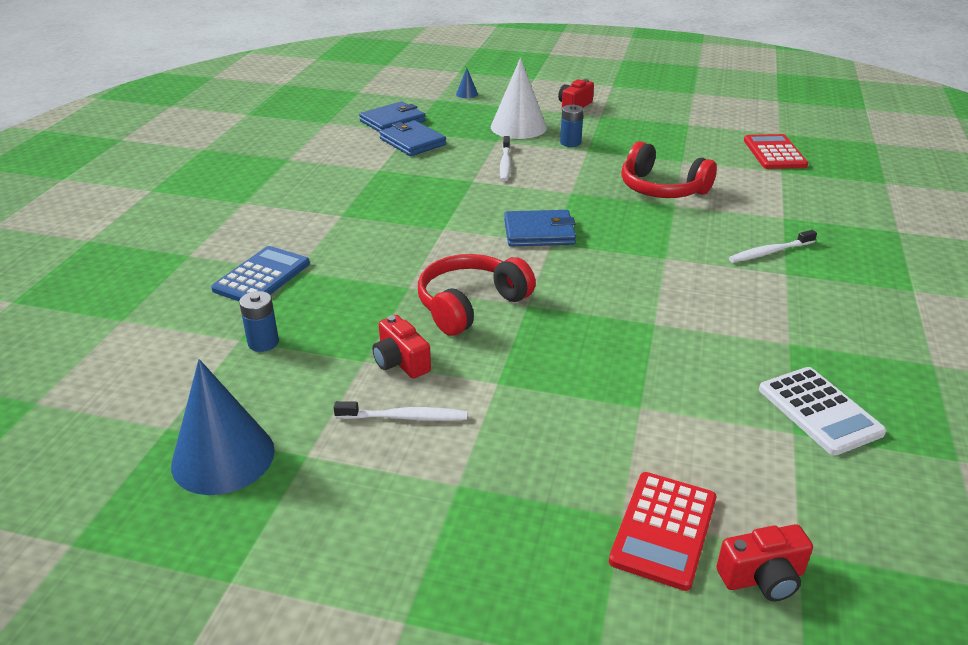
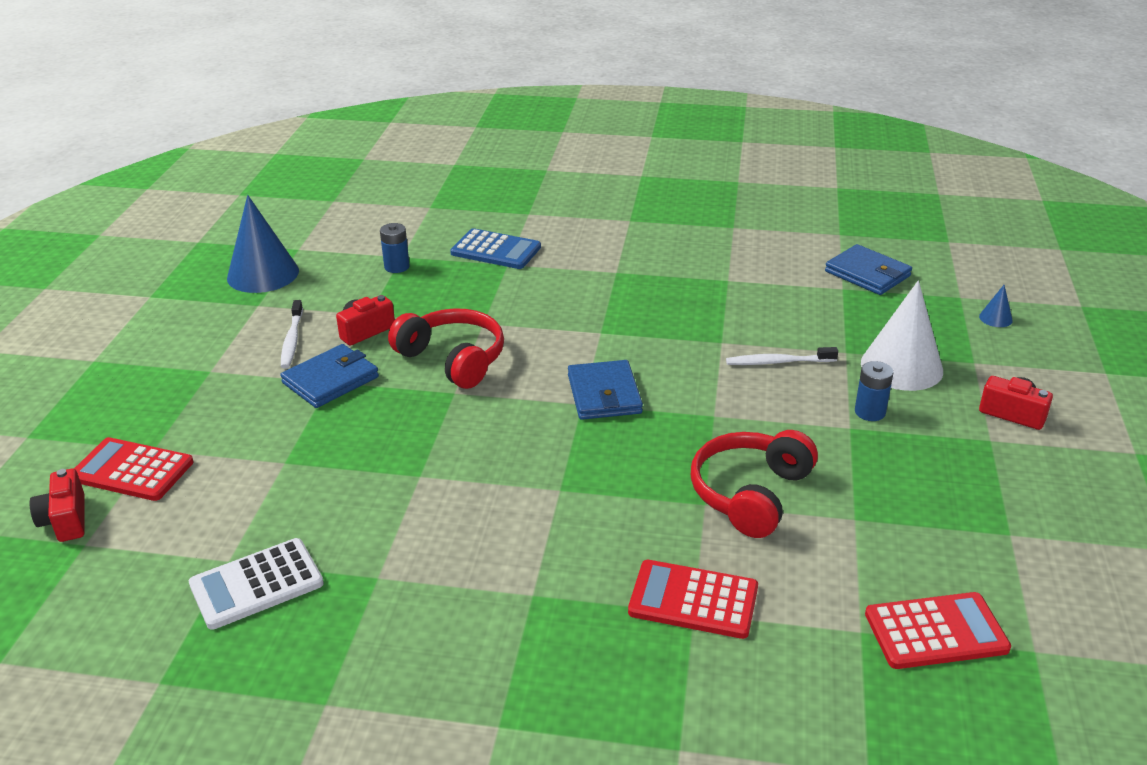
camera: 85 degrees right, 0 degrees up
blue wallet [379,120,446,156] -> blue wallet moved to [281,344,379,408]
white toothbrush [729,230,817,263] -> none
none -> red calculator [628,560,758,639]

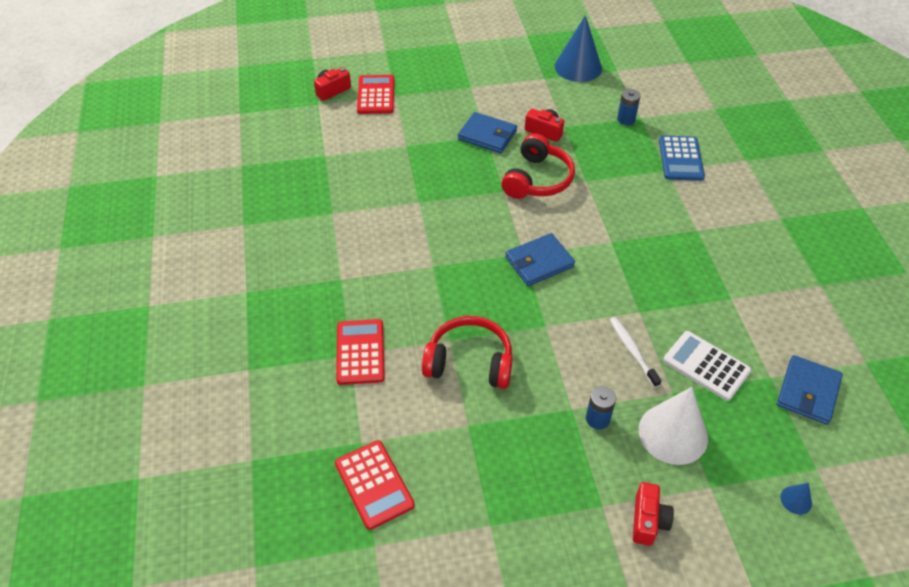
camera: 70 degrees right, 15 degrees up
white calculator [189,538,324,630] -> white calculator moved to [663,331,751,401]
white toothbrush [281,300,303,369] -> none

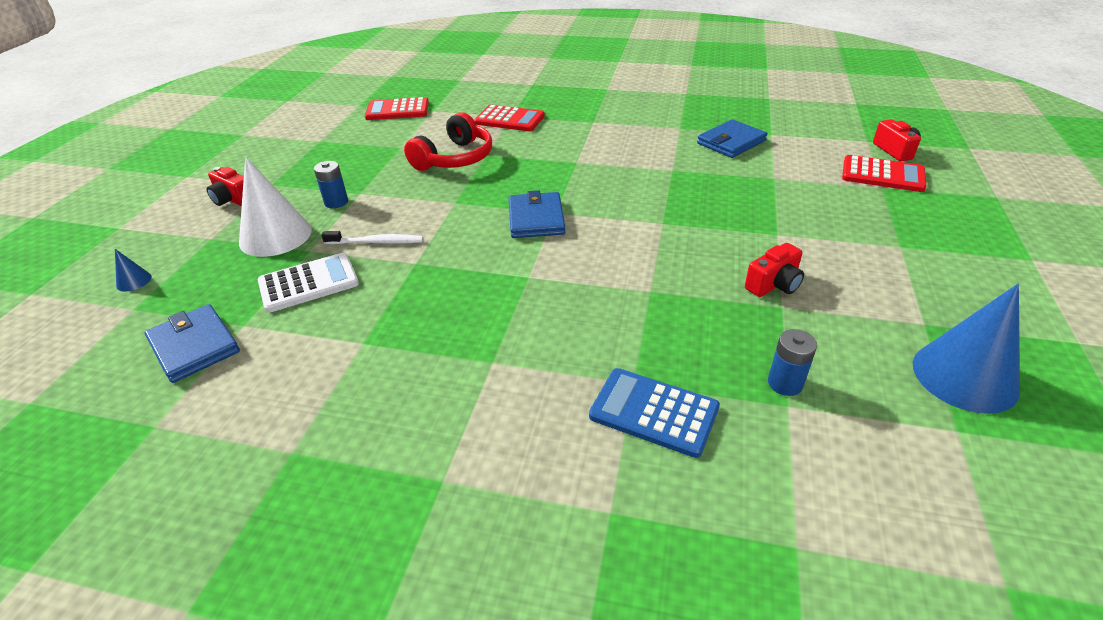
camera: 115 degrees right, 10 degrees down
blue wallet [458,112,517,153] -> blue wallet moved to [697,119,767,158]
red headphones [501,133,575,199] -> none

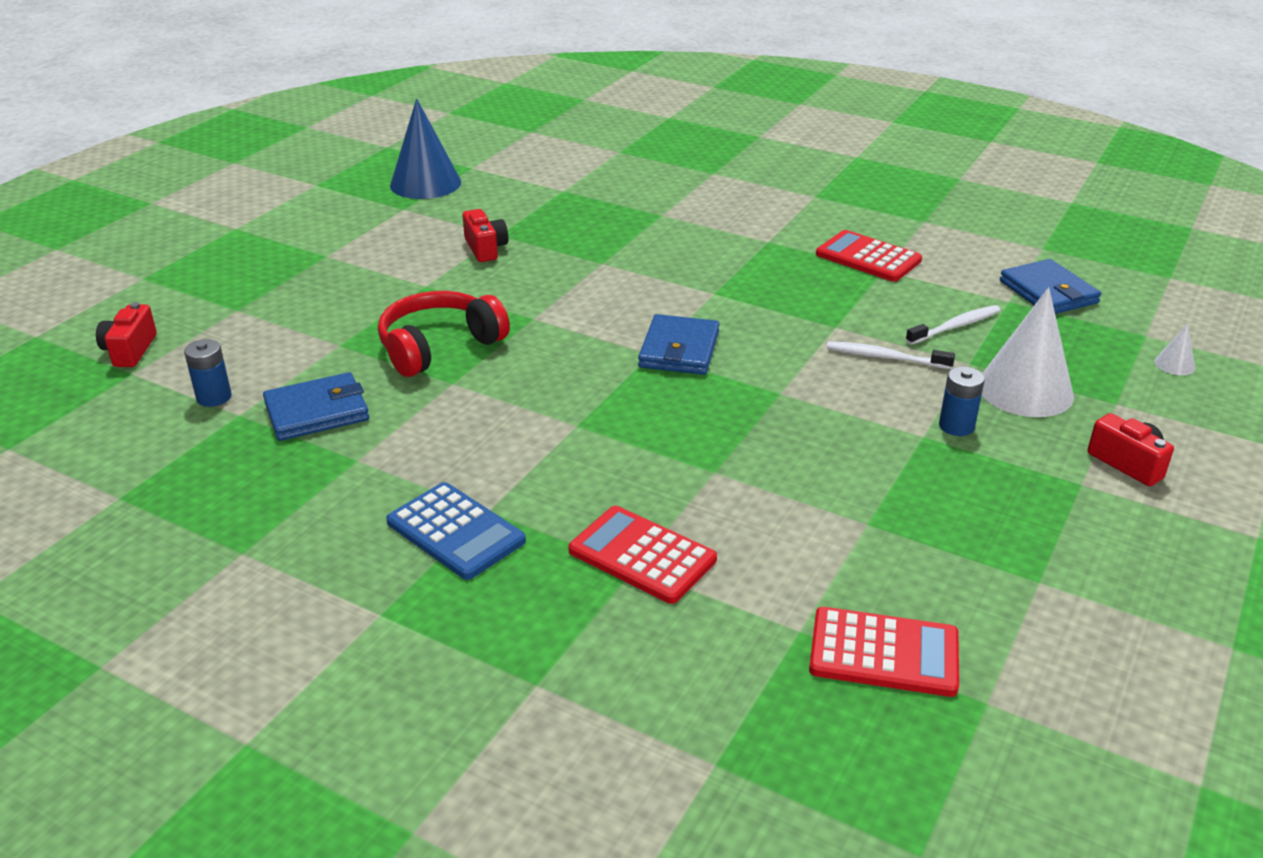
camera: 165 degrees left, 5 degrees down
blue cone [115,249,152,291] -> white cone [1154,323,1195,375]
white calculator [258,253,359,313] -> white toothbrush [906,305,1001,345]
red headphones [404,112,492,171] -> red headphones moved to [378,291,510,377]
blue calculator [589,368,720,458] -> blue calculator moved to [386,482,526,580]
red camera [745,243,804,297] -> red camera turned 90 degrees clockwise [462,209,508,262]
blue battery [768,329,817,396] -> blue battery moved to [184,339,231,407]
red calculator [842,155,927,192] -> red calculator moved to [816,230,922,282]

